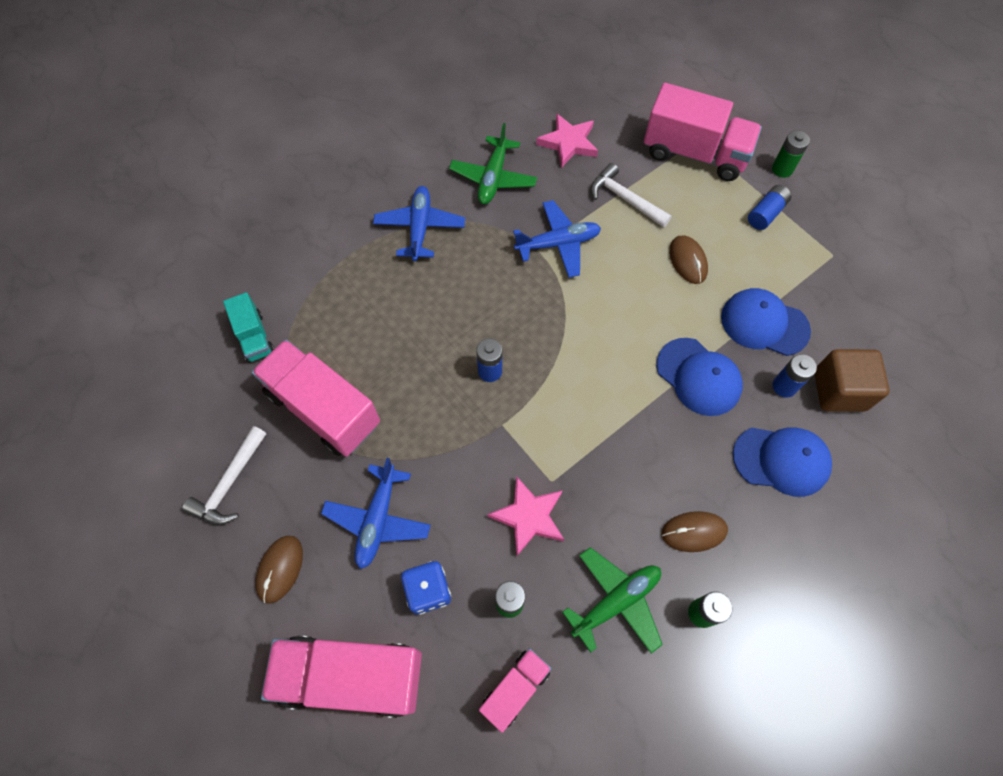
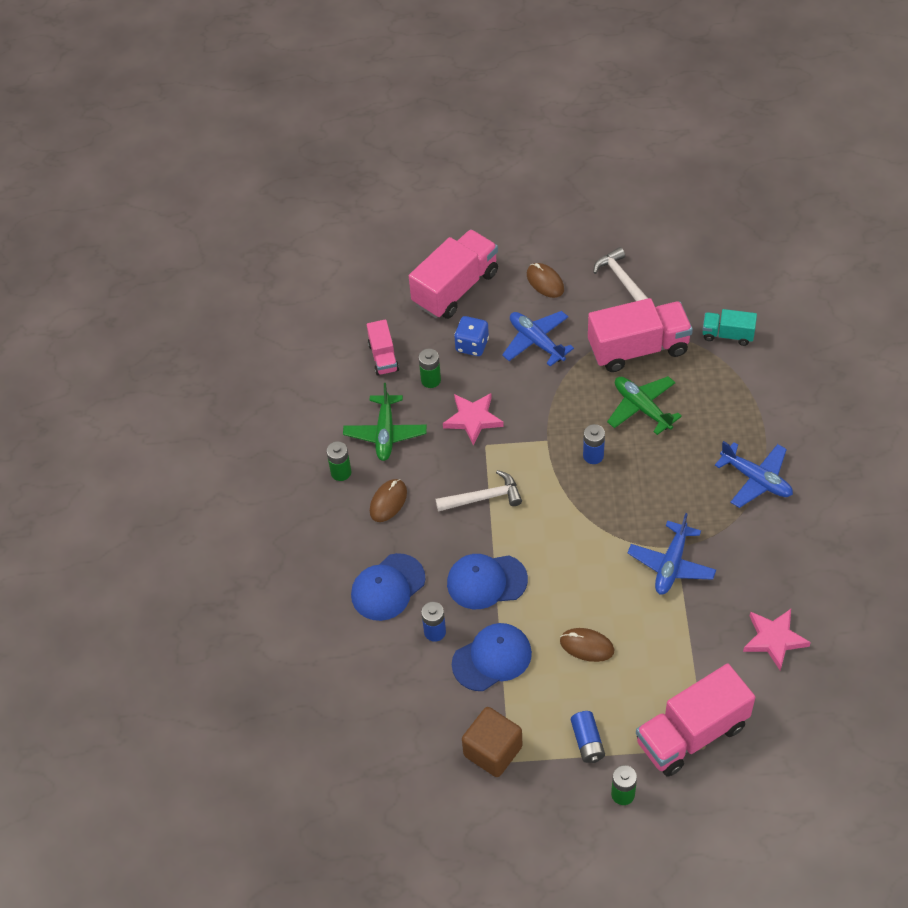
camera: 130 degrees right, 10 degrees down
green plane [449,123,537,204] -> green plane moved to [607,376,682,435]
white hammer [591,163,672,228] -> white hammer moved to [435,470,522,512]
brown cube [814,349,890,412] -> brown cube moved to [462,707,522,777]

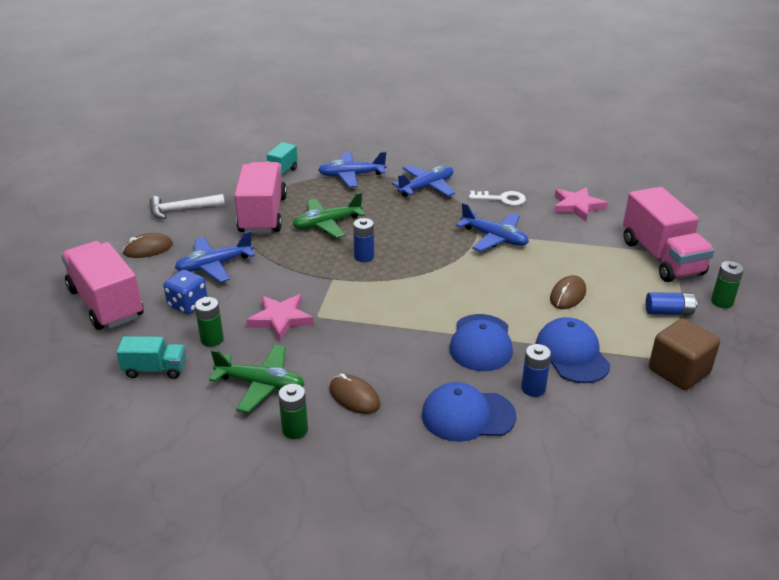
camera: 80 degrees left, 20 degrees down
blue cap [351,553,426,621] -> blue cap turned 120 degrees clockwise [422,382,516,442]
pink truck [367,319,399,376] -> turquoise truck [116,336,186,379]
white hammer [435,470,522,512] -> none
none -> blue plane [318,152,387,187]
none -> white key [469,191,526,206]

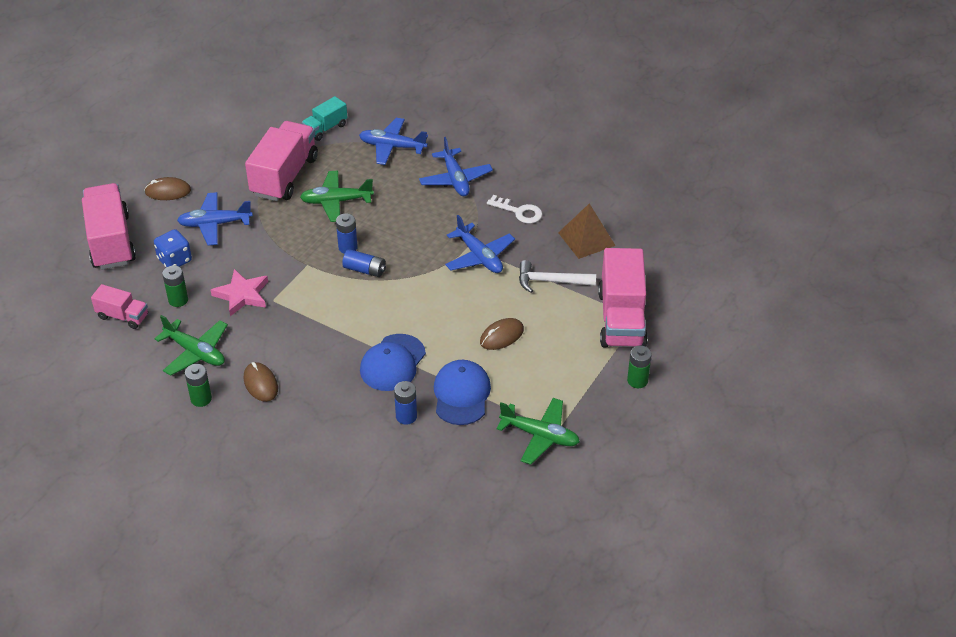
camera: 20 degrees right, 10 degrees up
turquoise truck [116,336,186,379] -> pink truck [91,284,148,329]
white hammer [150,194,225,219] -> white hammer moved to [519,260,596,293]
blue plane [392,165,455,197] -> blue plane turned 90 degrees clockwise [419,137,493,196]
blue cap [422,382,516,442] -> none
pink star [554,187,607,221] -> brown pyramid [558,203,616,259]
blue battery [645,292,697,315] -> blue battery moved to [342,249,386,277]
brown cube [649,318,720,390] -> green plane [496,398,580,465]

